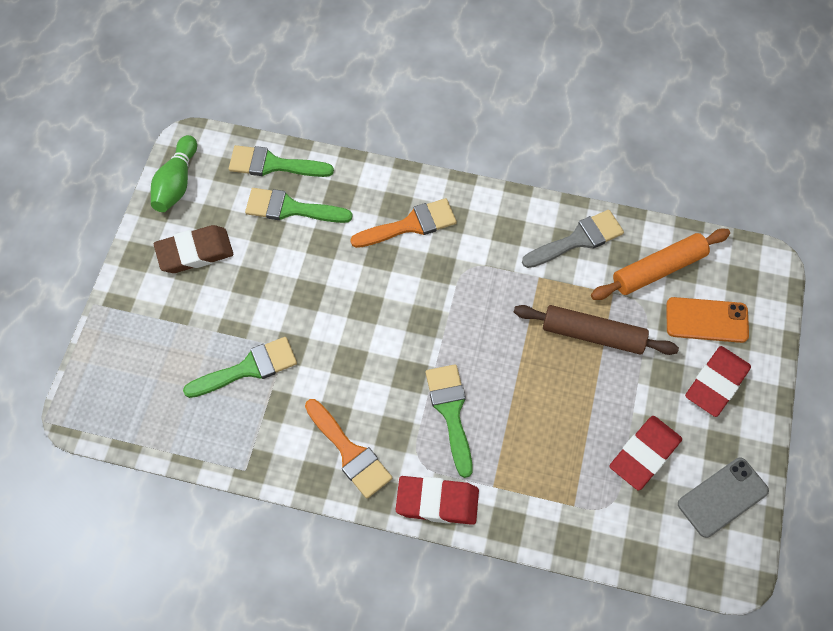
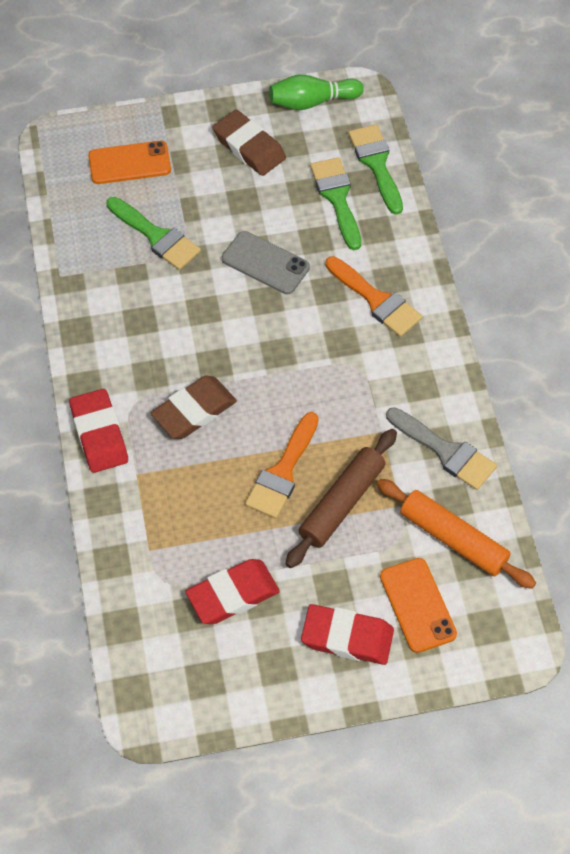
camera: 65 degrees right, 5 degrees down
orange brush [305,399,392,499] -> orange brush moved to [245,412,319,519]
green brush [425,364,473,478] -> brown eraser [151,375,237,439]
brown rolling pin [514,305,679,355] -> brown rolling pin turned 45 degrees clockwise [286,429,397,568]
red eraser [609,416,682,491] -> red eraser turned 45 degrees counterclockwise [185,559,280,624]
grey phone [678,458,769,538] -> grey phone moved to [222,231,310,294]
none -> orange phone [88,141,171,184]

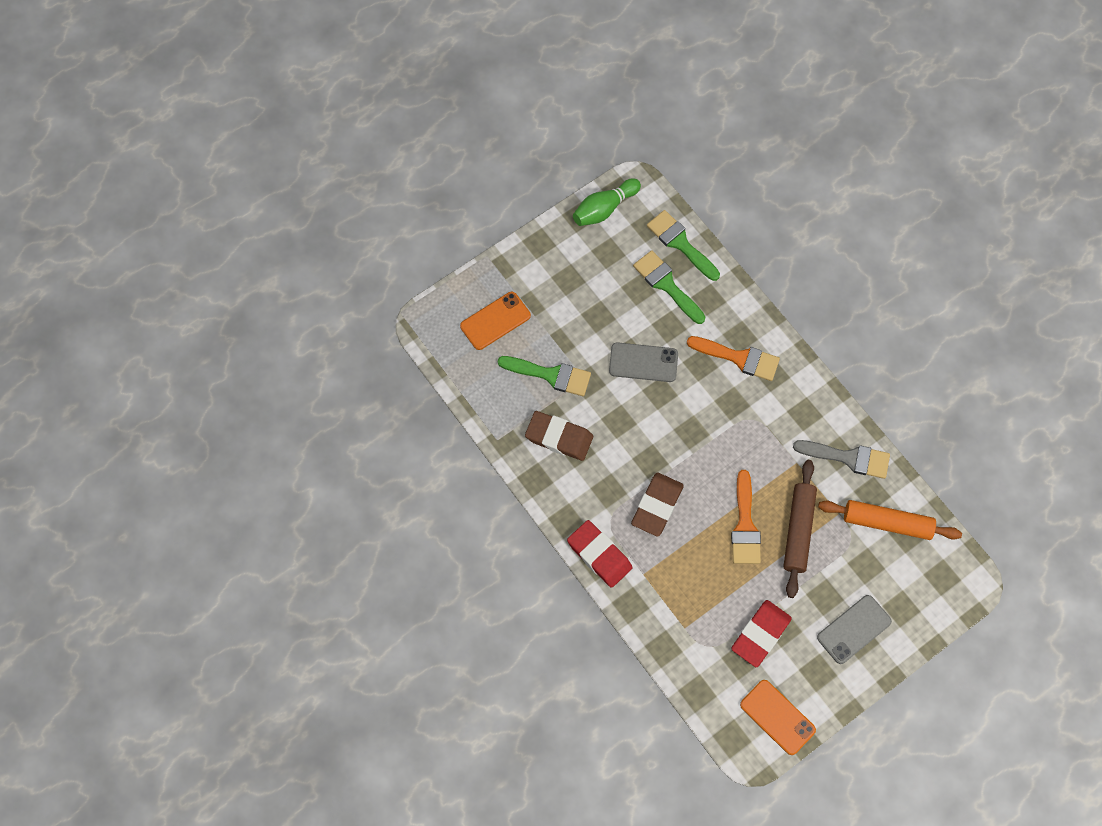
camera: 25 degrees left, 10 degrees up
brown eraser [213,110,286,176] -> brown eraser moved to [525,411,593,461]
red eraser [301,604,394,665] -> grey phone [817,595,892,664]
orange phone [380,558,457,653] -> orange phone moved to [740,680,816,755]

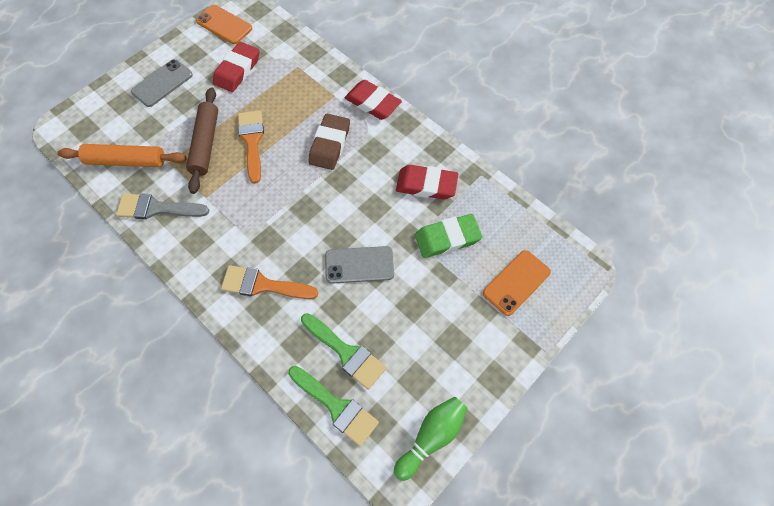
camera: 170 degrees right, 5 degrees down
green brush [498,356,591,396] -> green eraser [415,214,482,258]
brown eraser [525,411,593,461] -> red eraser [396,165,458,200]

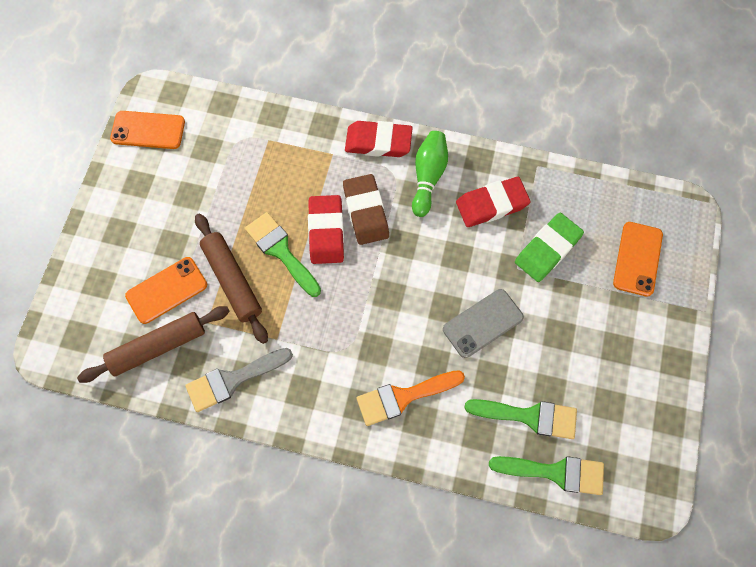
camera: 30 degrees left, 5 degrees up
orange rolling pin [57,144,187,167] -> brown rolling pin [77,306,230,383]
grey phone [131,59,193,107] -> none
red eraser [213,42,260,92] -> red eraser moved to [308,195,344,264]
orange brush [238,110,264,184] -> green brush [245,212,321,297]
green bowling pin [394,397,468,481] -> green bowling pin moved to [412,131,448,217]
none -> orange phone [125,257,207,324]

